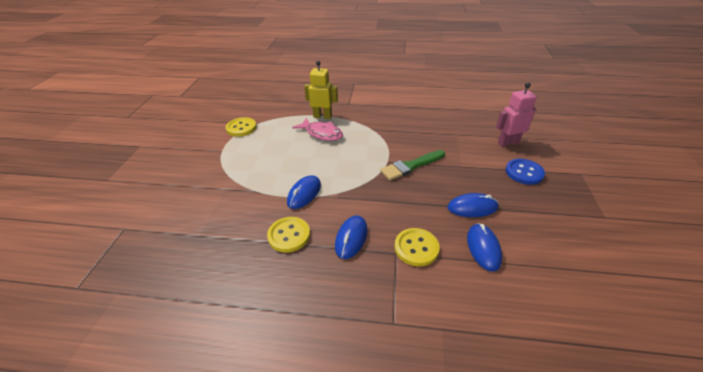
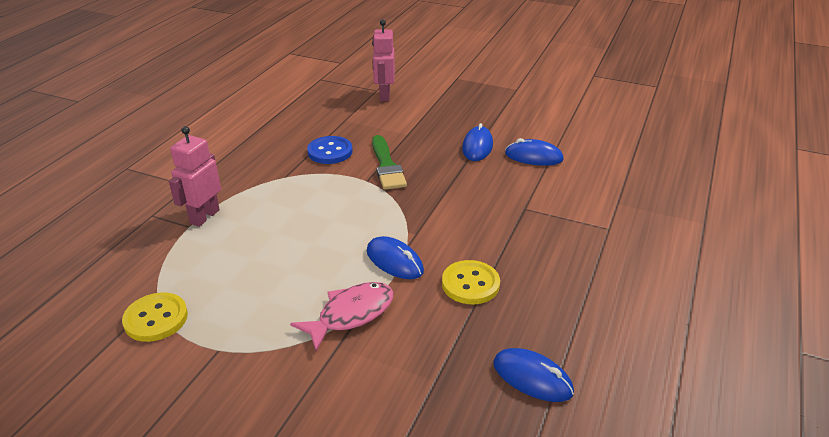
camera: 75 degrees left, 5 degrees down
pink fish [292,118,343,141] -> pink fish moved to [290,282,393,351]
yellow robot [304,61,338,119] -> pink robot [169,126,221,227]
blue mouse [335,215,368,259] -> blue mouse moved to [493,348,574,402]
yellow button [395,228,440,266] -> none
blue button [506,159,545,185] -> blue button moved to [307,136,353,164]

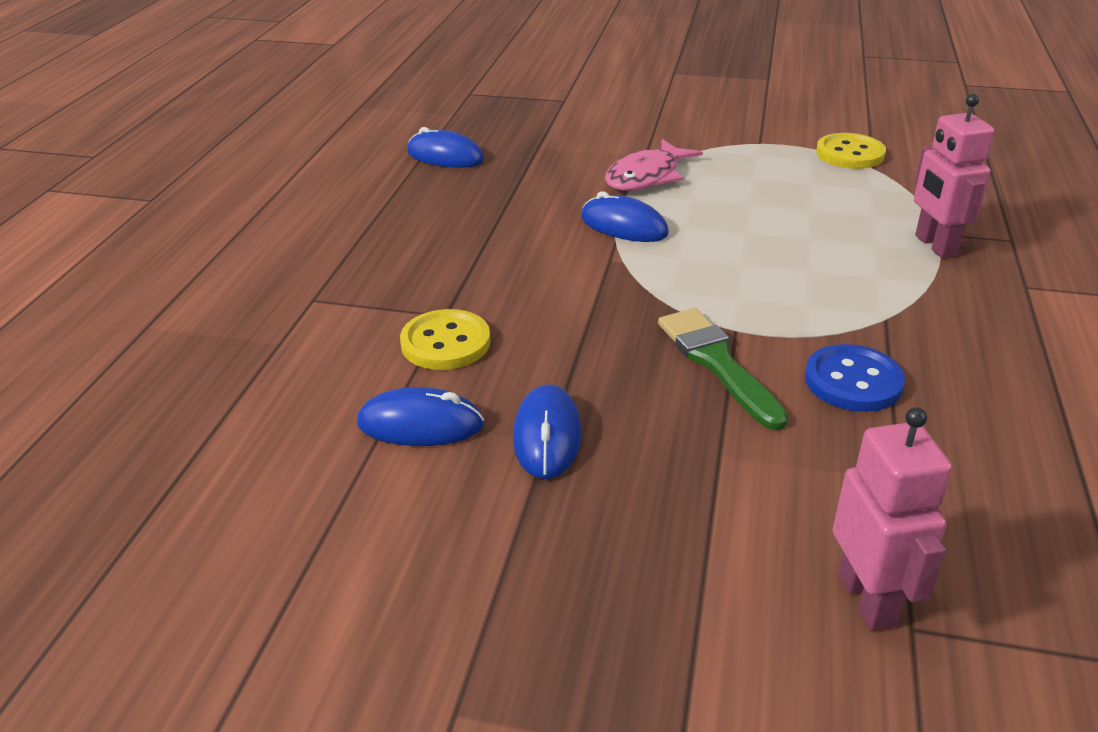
camera: 170 degrees right, 0 degrees up
pink robot [169,126,221,227] -> pink robot turned 150 degrees clockwise [914,94,995,258]
yellow button [442,260,500,304] -> yellow button moved to [400,309,490,370]

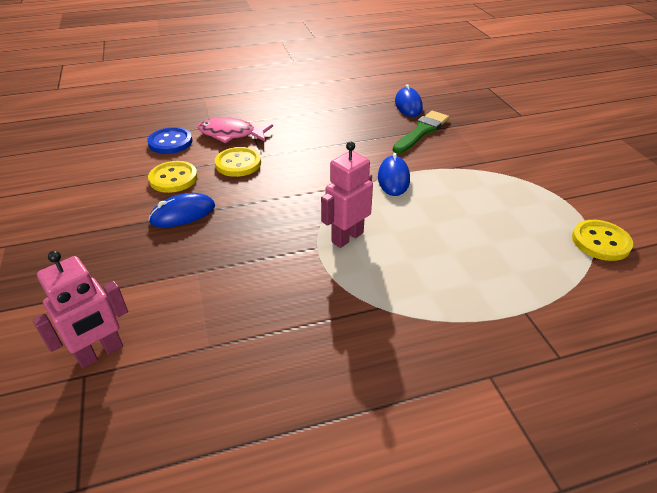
camera: 60 degrees right, 5 degrees up
blue mouse [357,387,484,446] -> yellow button [148,161,198,193]
pink fish [605,139,703,191] -> pink fish moved to [198,117,273,143]
green brush [658,308,789,430] -> green brush moved to [393,111,449,154]
blue button [805,344,905,412] -> blue button moved to [147,127,192,154]
pink robot [914,94,995,258] -> pink robot moved to [321,142,373,248]

